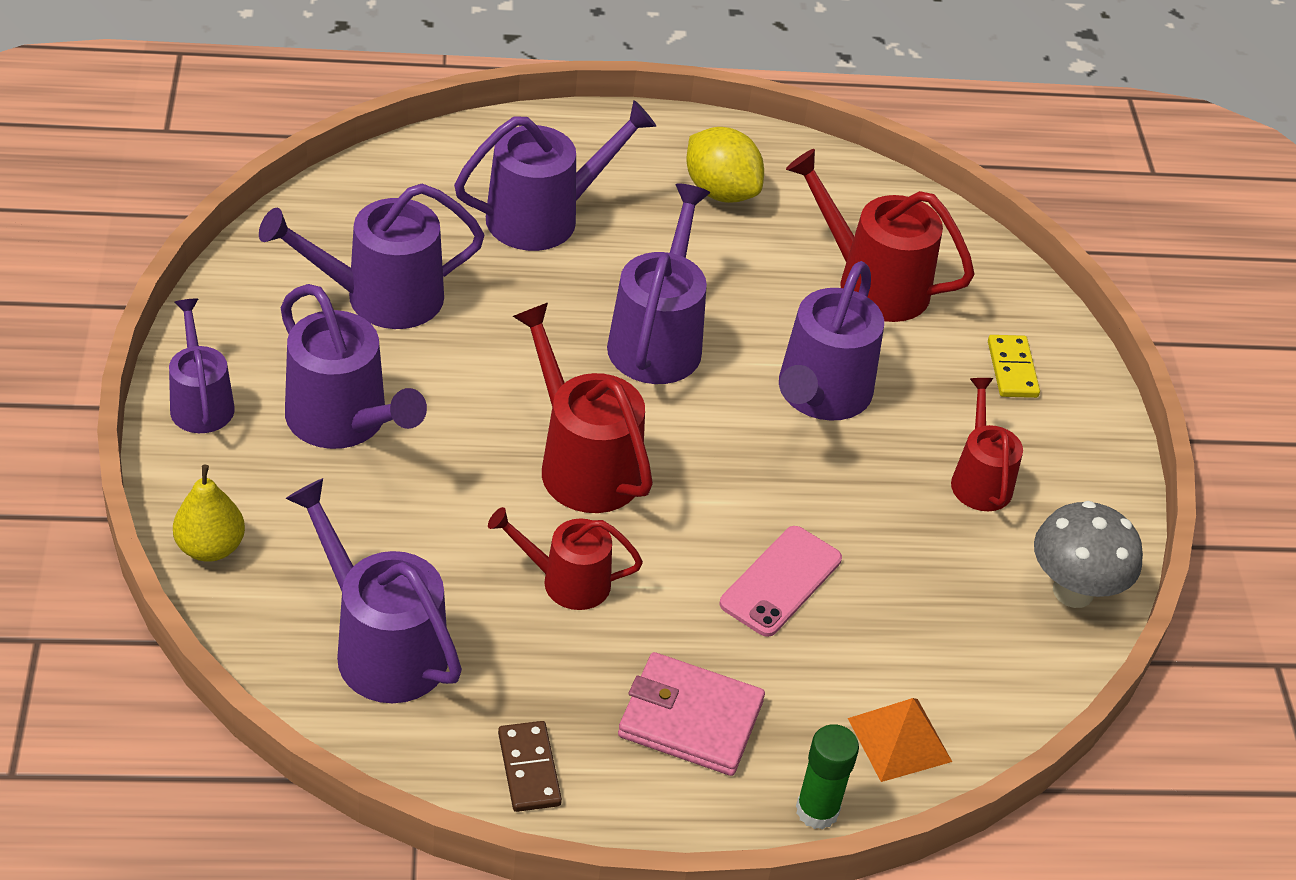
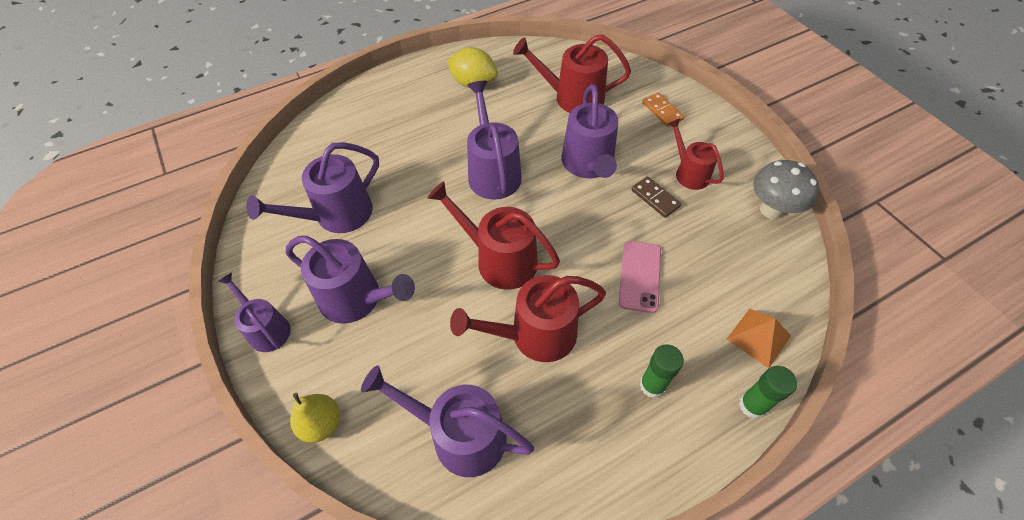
camera: 20 degrees left, 10 degrees up
purple watering can [454,100,656,251] -> none
red watering can [488,507,643,610] -> red watering can [450,275,606,362], size x1.59
brown domino [498,721,562,812] -> brown domino moved to [631,176,681,218]
pink wallet [618,652,765,776] -> green glue stick [639,344,684,398]
yellow domino [988,335,1040,398] -> orange domino [642,93,684,127]

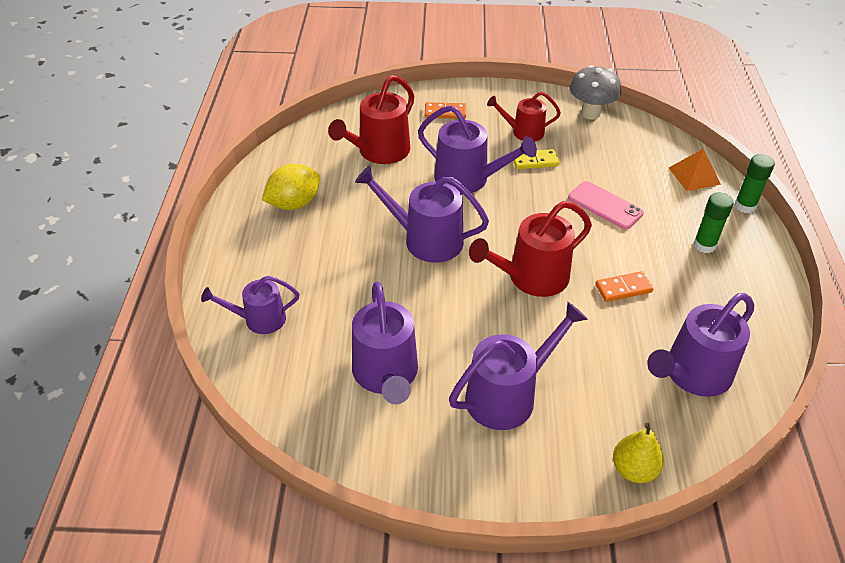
camera: 60 degrees left, 10 degrees down
purple watering can [218,272,291,352] -> purple watering can moved to [201,276,299,334]
red watering can [450,275,606,362] -> orange domino [595,271,653,302]
brown domino [631,176,681,218] -> yellow domino [513,149,560,169]

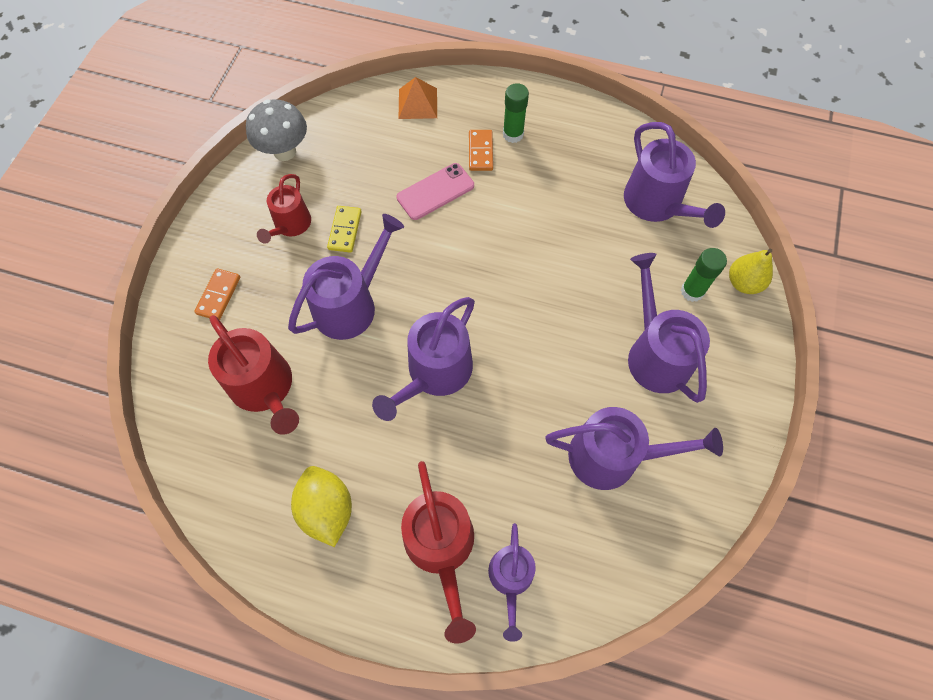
camera: 75 degrees left, 20 degrees up
red watering can [469,201,592,297] -> red watering can moved to [401,461,476,643]
orange domino [595,271,653,302] -> orange domino moved to [469,130,493,171]
green glue stick [734,154,775,213] -> green glue stick moved to [681,248,727,302]

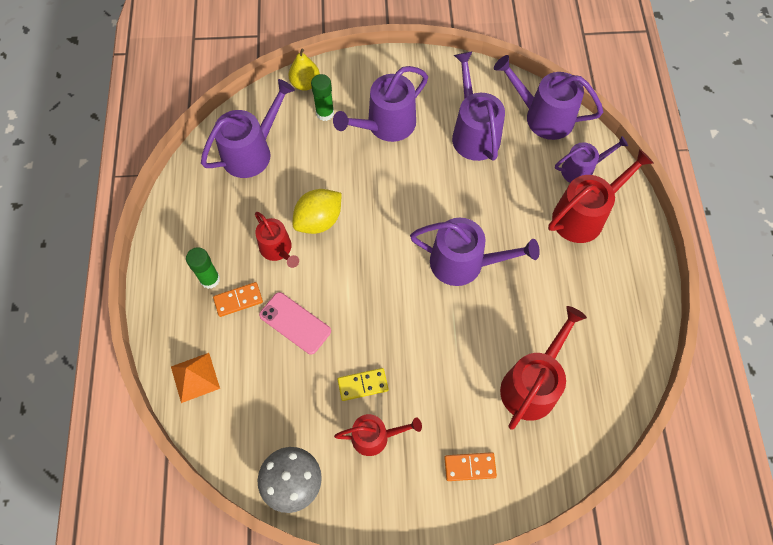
camera: 110 degrees left, 0 degrees up
purple watering can [288,214,404,340] -> purple watering can moved to [494,55,603,140]
yellow lemon [291,466,352,547] -> yellow lemon moved to [292,189,342,234]
none -> red watering can [255,212,299,268]

